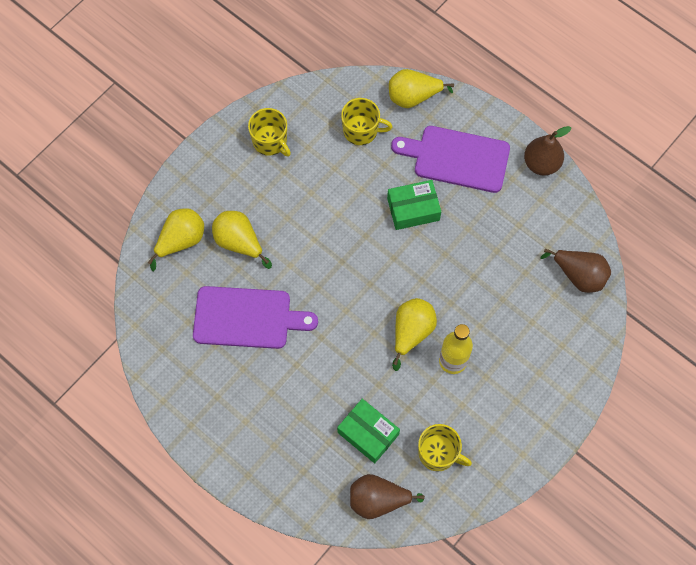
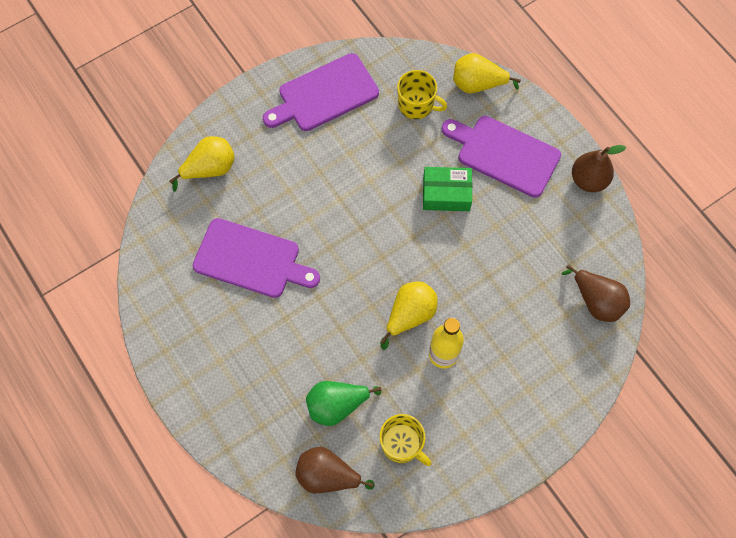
camera: 15 degrees right, 0 degrees up
yellow pear [212,211,272,269] -> none
yellow mug [248,108,291,156] -> purple cutting board [263,53,379,131]
green box [337,399,400,463] -> green pear [306,381,382,426]

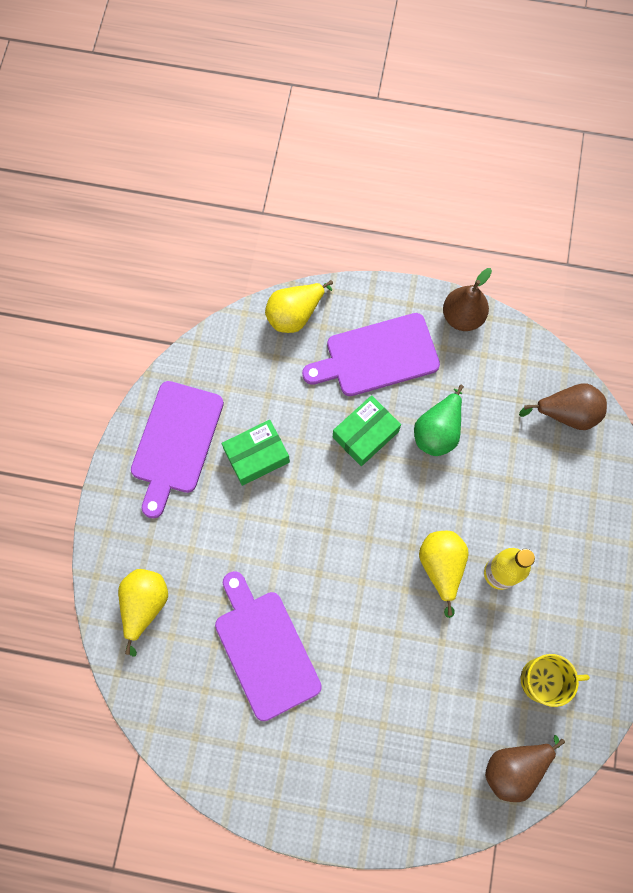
camera: 45 degrees left, 5 degrees up
purple cutting board [193,218,320,298] -> purple cutting board turned 90 degrees counterclockwise [215,571,322,721]
green pear [306,381,382,426] -> green pear moved to [414,385,464,456]
yellow mug [397,70,447,119] -> none
none -> green box [222,420,290,486]

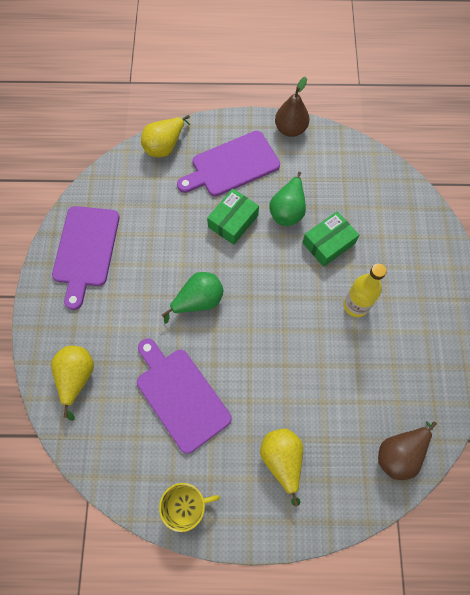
camera: 10 degrees left, 5 degrees down
green box [222,420,290,486] -> green box moved to [302,211,359,267]
yellow pear [419,531,469,618] -> yellow pear moved to [260,429,303,506]
brown pear [519,383,607,430] -> none
yellow mug [521,654,590,707] -> yellow mug moved to [159,483,220,532]
none -> green pear [162,272,224,324]

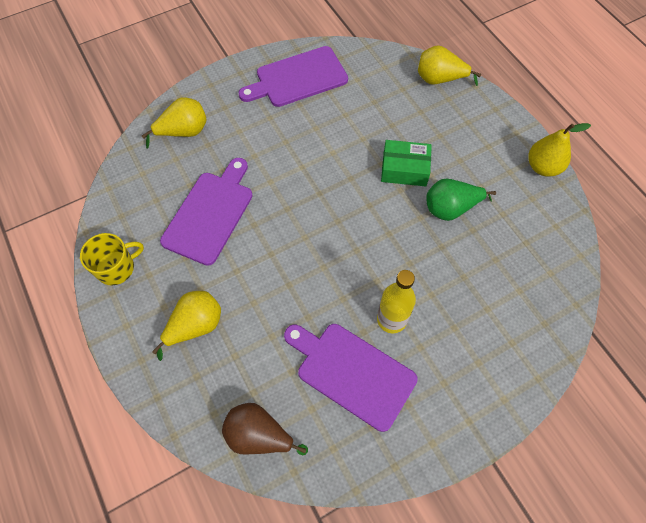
camera: 60 degrees right, 5 degrees down
yellow mug [159,483,220,532] -> yellow mug turned 75 degrees counterclockwise [80,233,144,285]
green pear [162,272,224,324] -> none
purple cutting board [177,131,280,197] -> purple cutting board moved to [284,324,418,432]
brown pear [275,77,309,137] -> yellow pear [529,123,591,177]
green box [302,211,359,267] -> none

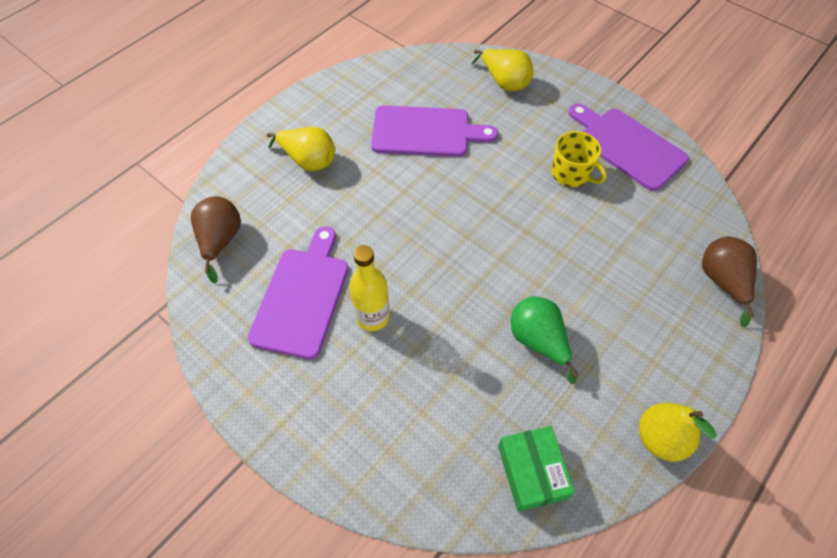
camera: 70 degrees right, 5 degrees down
yellow mug [80,233,144,285] -> yellow mug moved to [551,131,607,187]
green box [381,140,432,186] -> green box moved to [498,426,575,512]
yellow pear [418,45,481,86] -> brown pear [702,237,757,327]

